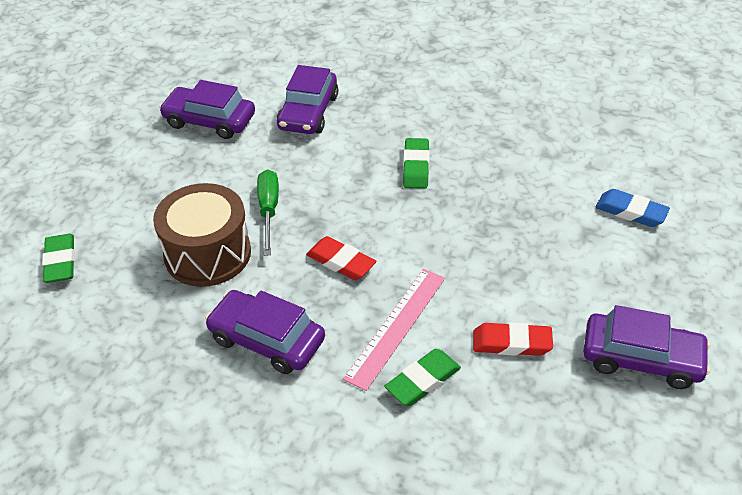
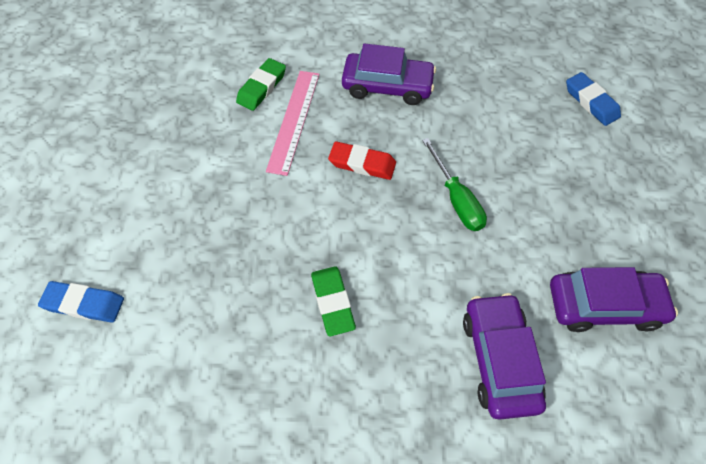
camera: 160 degrees right, 15 degrees up
green eraser [42,234,75,283] -> blue eraser [566,72,621,126]
brown drum [153,183,251,287] -> none
red eraser [473,322,553,356] -> none
purple car [583,305,711,389] -> none

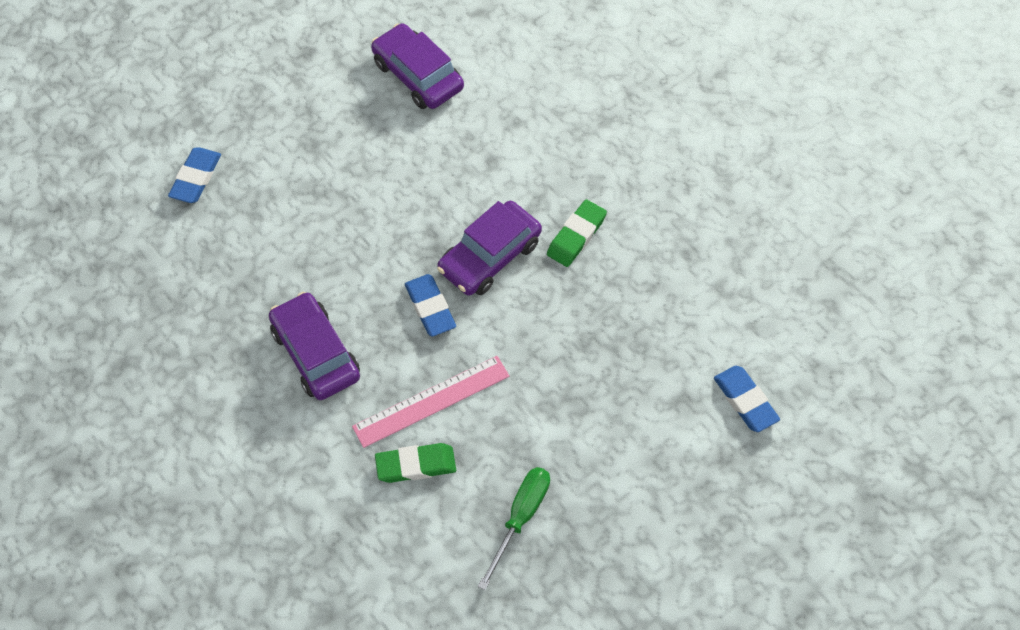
camera: 130 degrees left, 0 degrees up
red eraser [328,141,396,180] -> blue eraser [405,274,456,337]
green screwdriver [422,138,487,231] -> green screwdriver moved to [478,467,550,590]
purple car [463,293,546,420] -> purple car moved to [437,201,542,296]

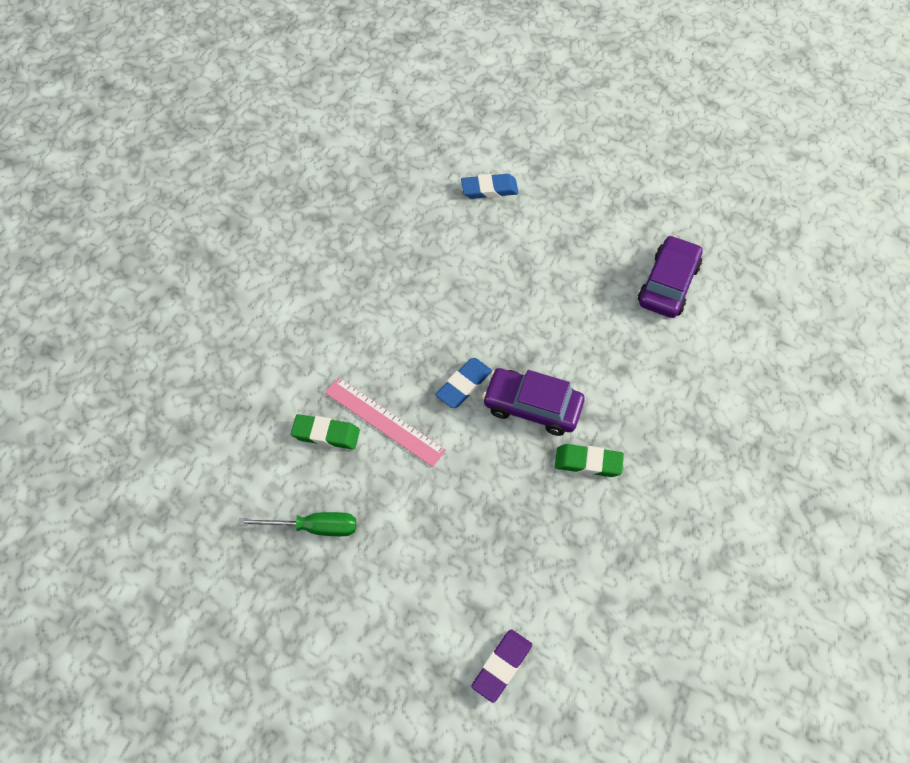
camera: 65 degrees right, 0 degrees up
purple car [269,292,360,400] -> none
green eraser [375,443,456,483] -> green eraser turned 45 degrees counterclockwise [291,414,360,450]
blue eraser [714,366,780,432] -> purple eraser [471,629,532,703]

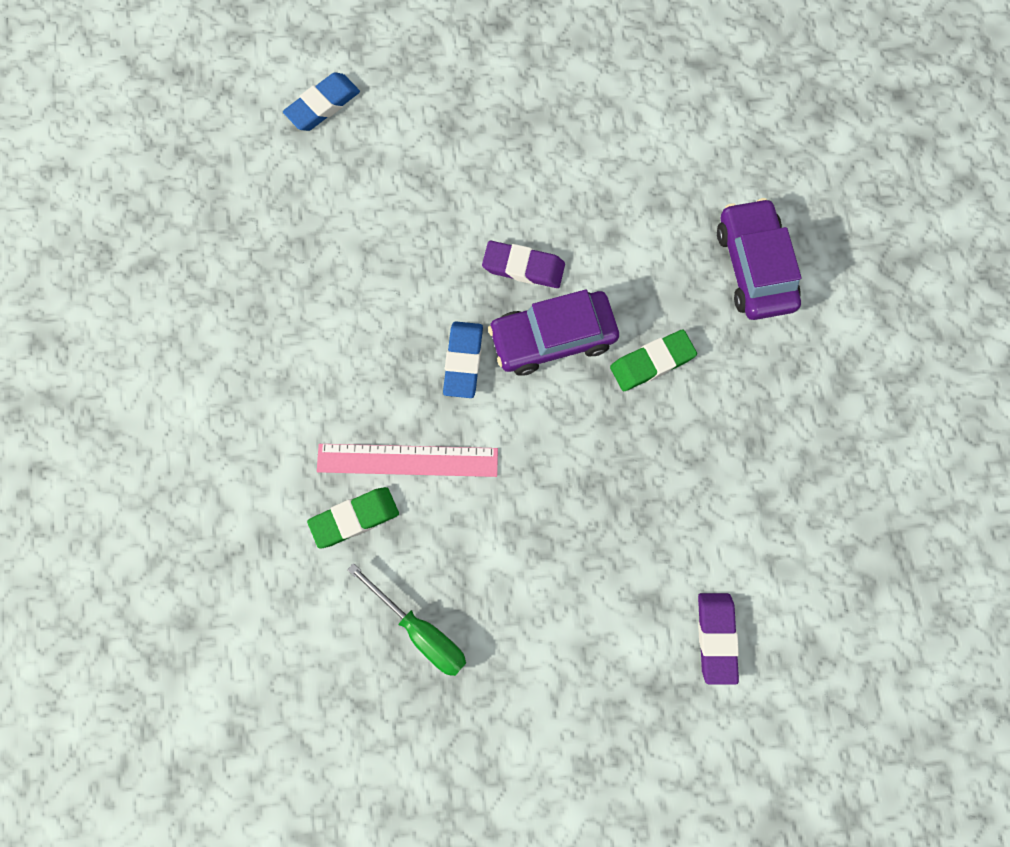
camera: 35 degrees left, 15 degrees up
green screwdriver [238,512,356,536] -> green screwdriver turned 75 degrees clockwise [347,563,466,676]
purple car [638,235,703,318] -> purple car moved to [717,198,801,320]
none -> purple eraser [482,241,565,288]

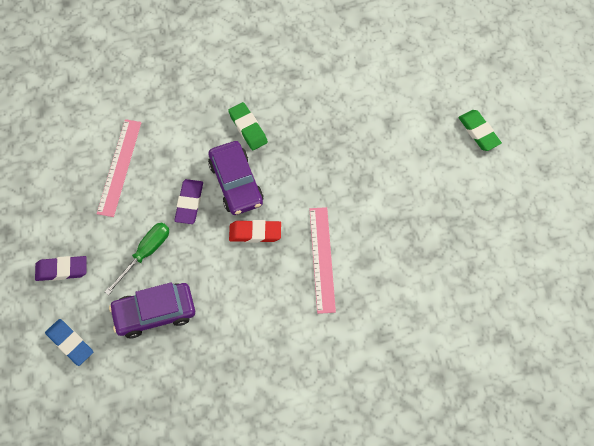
camera: 95 degrees left, 10 degrees down
green eraser [307,487,399,549] -> green eraser moved to [458,110,502,151]
green screwdriver [347,563,466,676] -> green screwdriver moved to [105,223,169,295]
blue eraser [443,322,483,398] -> red eraser [229,220,281,243]
purple eraser [698,593,739,684] -> purple eraser moved to [35,256,87,281]
purple car [717,198,801,320] -> purple car moved to [109,282,195,338]
none -> pink ruler [97,119,142,217]

